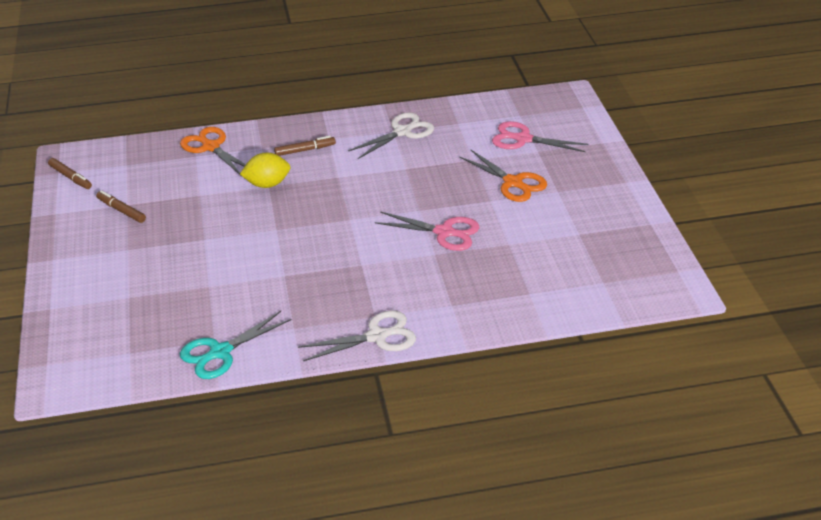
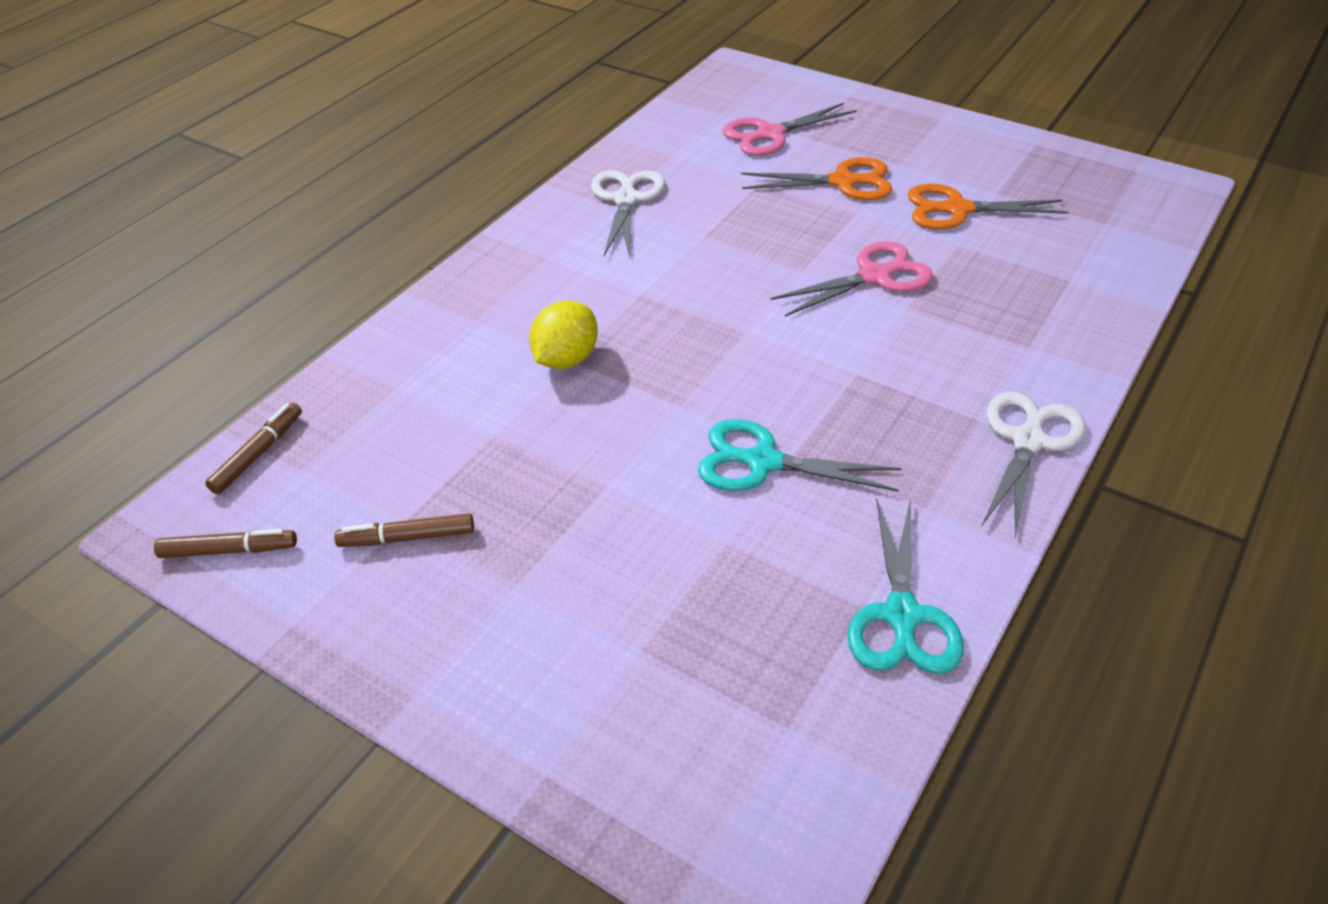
camera: 45 degrees left, 5 degrees up
orange scissors [180,127,246,175] -> orange scissors moved to [908,184,1069,230]
brown marker [274,136,336,156] -> brown marker moved to [205,402,302,494]
none -> turquoise scissors [698,419,902,492]

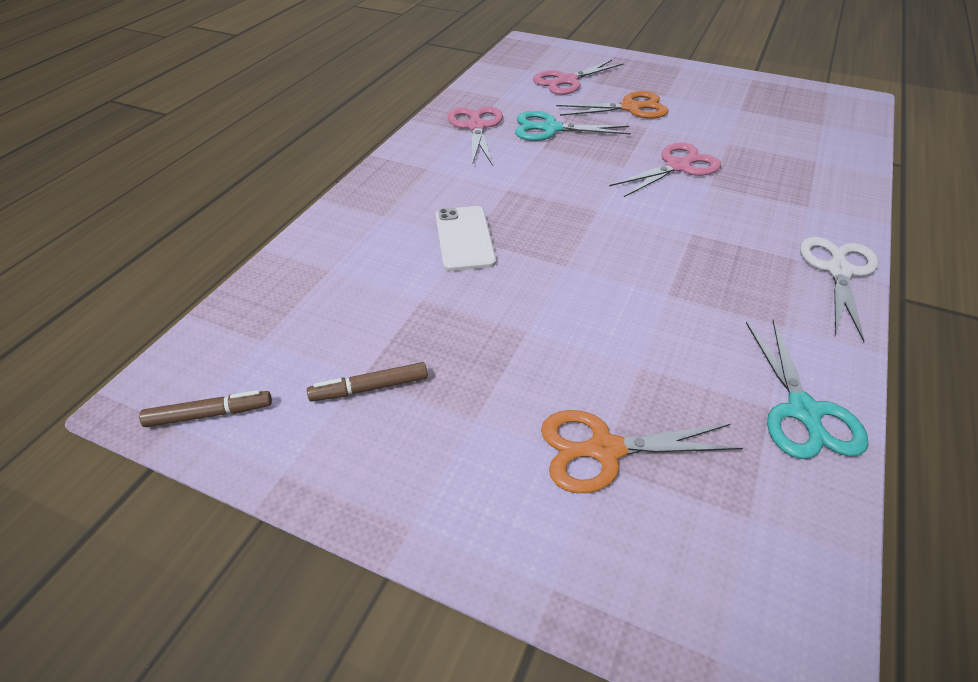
camera: 10 degrees left, 0 degrees up
brown marker [205,402,302,494] -> none
yellow lemon [529,301,598,369] -> white phone [435,206,496,271]
white scissors [591,170,665,257] -> pink scissors [447,106,503,166]
turquoise scissors [698,419,902,492] -> turquoise scissors moved to [515,111,631,141]
orange scissors [908,184,1069,230] -> orange scissors moved to [541,410,743,493]

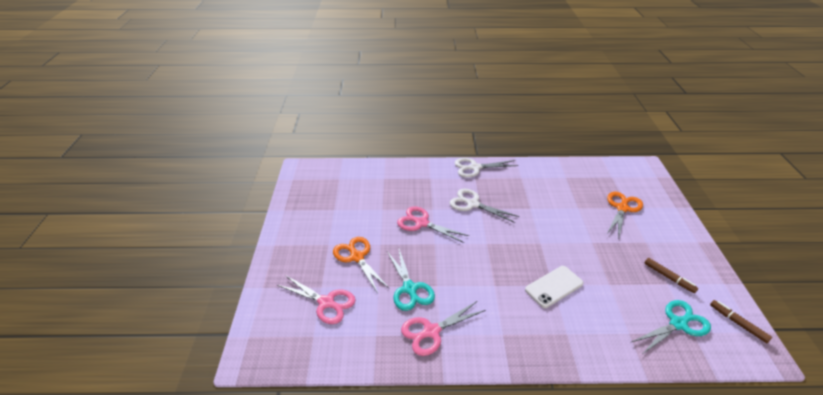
camera: 115 degrees left, 5 degrees down
orange scissors [541,410,743,493] -> orange scissors turned 120 degrees counterclockwise [607,192,643,236]
turquoise scissors [746,319,868,459] -> turquoise scissors moved to [630,300,711,354]
none -> white scissors [449,189,519,223]

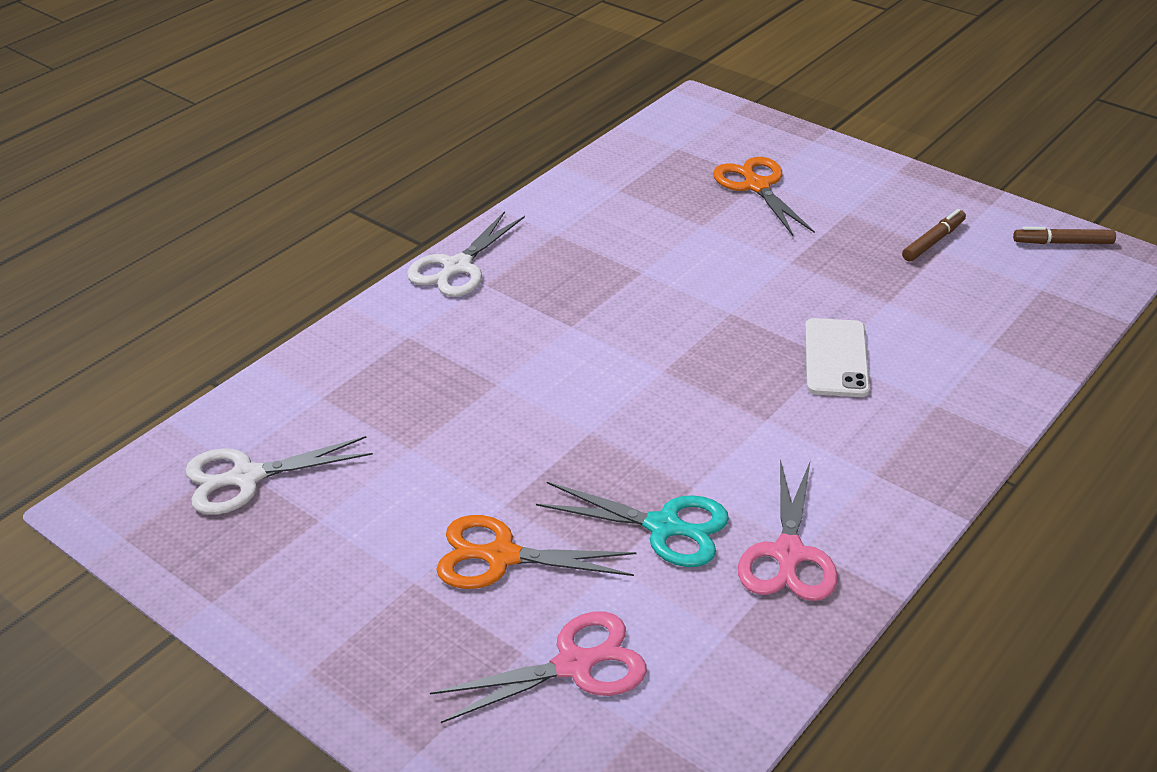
camera: 50 degrees left, 0 degrees up
pink scissors [397,206,469,243] -> none
white scissors [449,189,519,223] -> white scissors moved to [185,436,373,515]
turquoise scissors [630,300,711,354] -> none
brown marker [645,258,698,293] -> brown marker turned 45 degrees counterclockwise [902,209,966,262]

